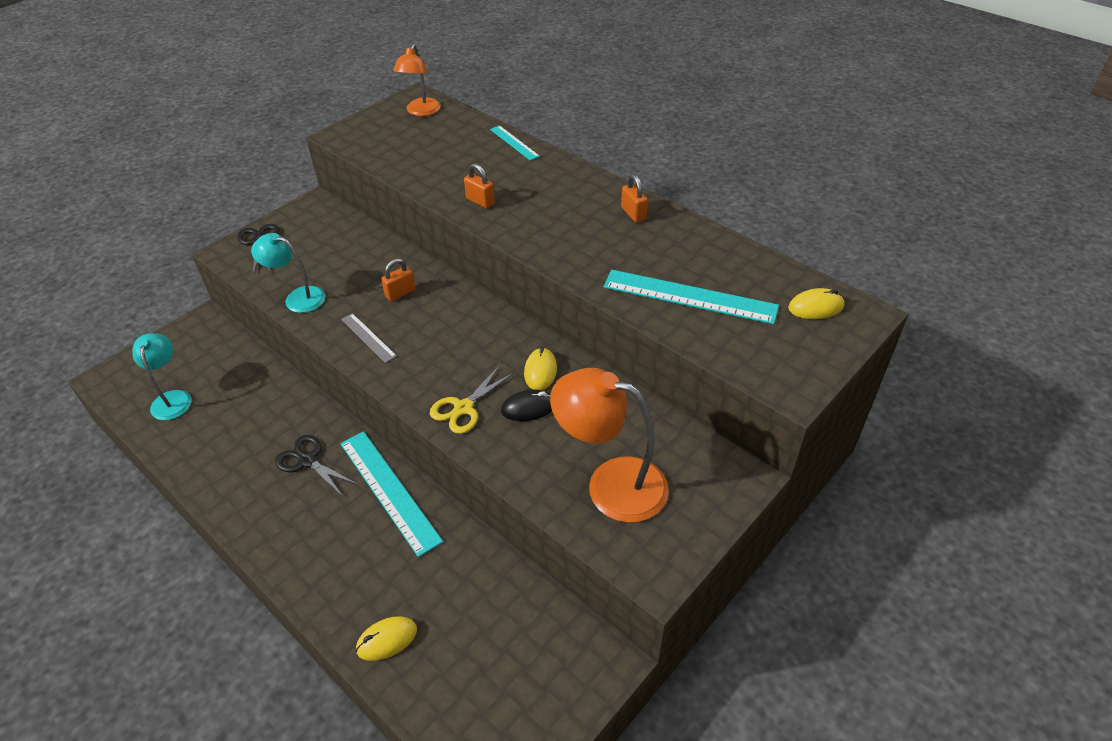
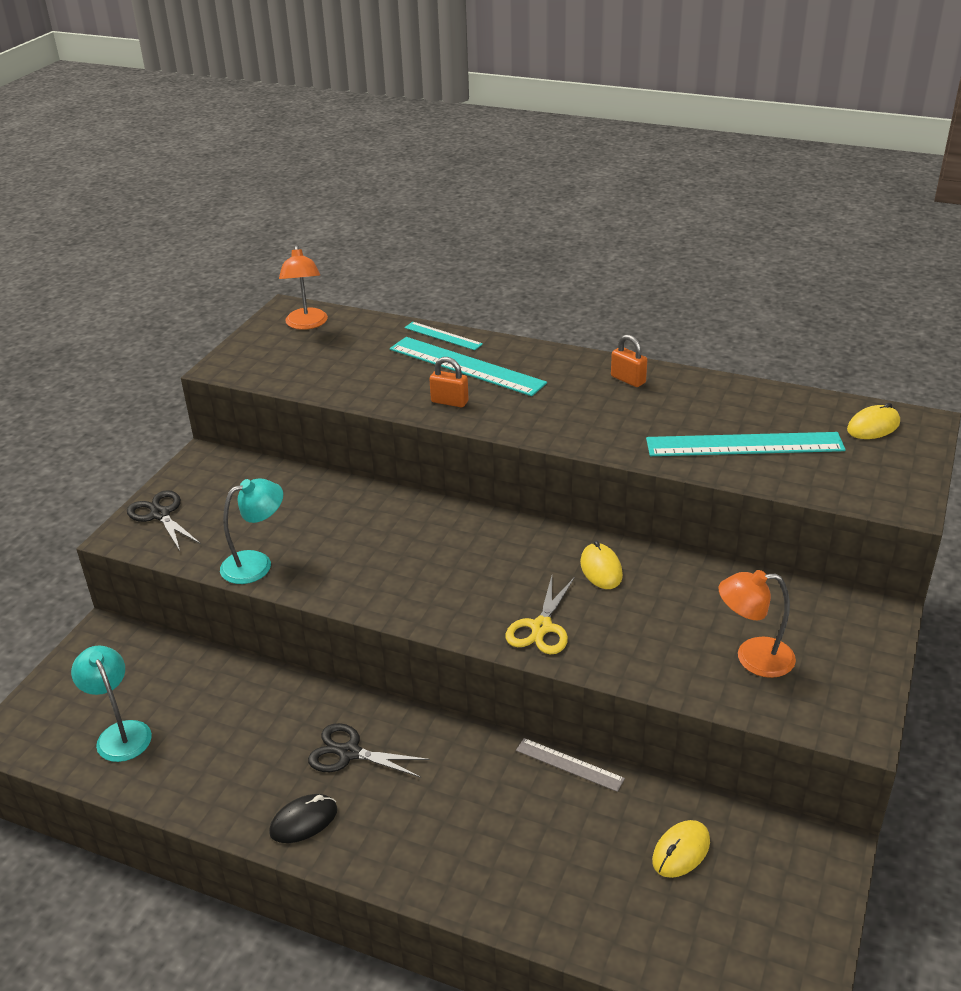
camera: 20 degrees left, 10 degrees down
turquoise lamp [251,233,325,313] -> turquoise lamp turned 150 degrees clockwise [220,478,283,584]
turquoise ruler [340,431,443,557] -> turquoise ruler moved to [390,337,547,396]
grey ruler [341,313,397,363] -> grey ruler moved to [516,738,625,792]
yellow mouse [356,616,417,661] -> yellow mouse moved to [652,820,710,878]
orange padlock [381,259,415,301] -> none
black mouse [501,389,552,421] -> black mouse moved to [269,794,338,843]
orange lamp [550,368,669,523] -> orange lamp [718,570,796,678], size x0.62

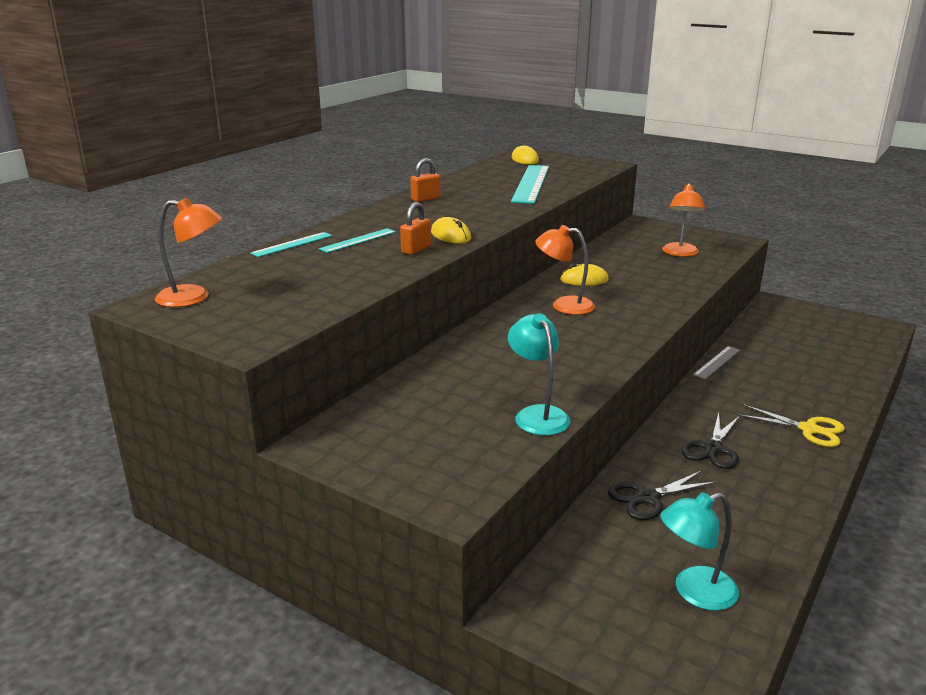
camera: 80 degrees left, 10 degrees down
black scissors [127,490,201,551] -> black scissors moved to [608,471,717,520]
black mouse [269,794,338,843] -> none
turquoise ruler [390,337,547,396] -> turquoise ruler [319,228,396,253], size x0.53
yellow scissors [505,576,575,654] -> yellow scissors moved to [738,404,845,447]
yellow mouse [652,820,710,878] -> yellow mouse moved to [431,217,471,244]
none -> orange lamp [535,225,595,315]

